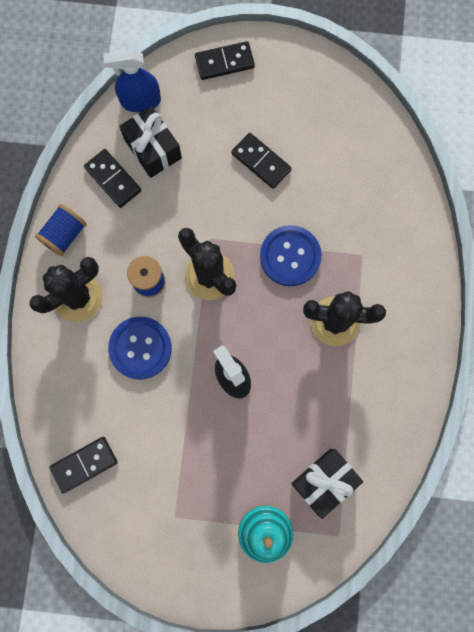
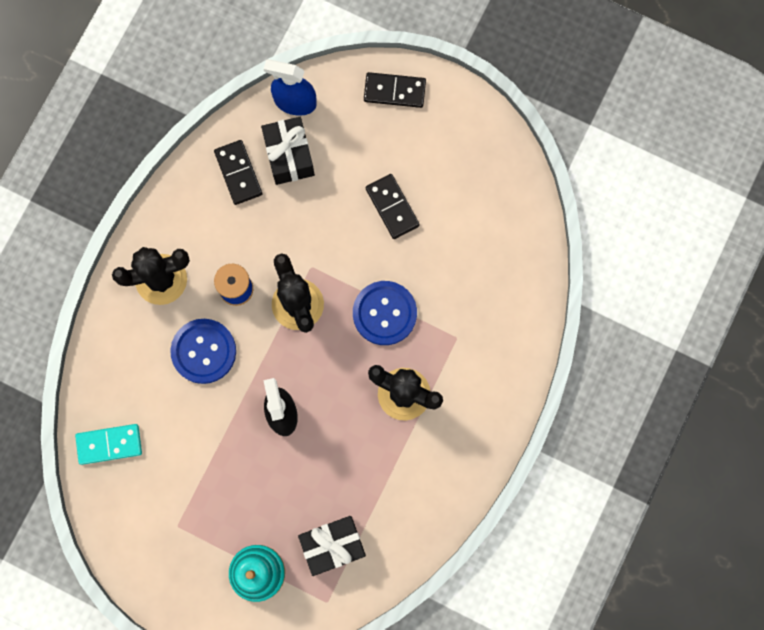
camera: 20 degrees right, 0 degrees up
blue spool [35,204,87,256] -> none
black domino [49,437,118,494] -> turquoise domino [75,424,142,465]

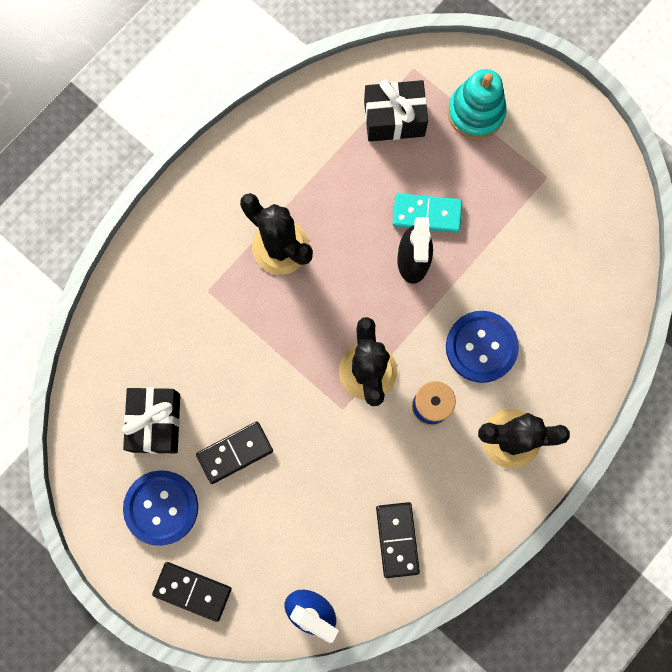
camera: 165 degrees left, 0 degrees up
turquoise domino [75,424,142,465] -> turquoise domino moved to [393,193,462,233]
black gift [261,117,315,185] -> black gift moved to [122,388,180,454]
blue button [353,281,417,345] -> blue button moved to [123,470,198,546]
black domino [366,174,420,239] -> black domino turned 75 degrees clockwise [196,421,273,484]

